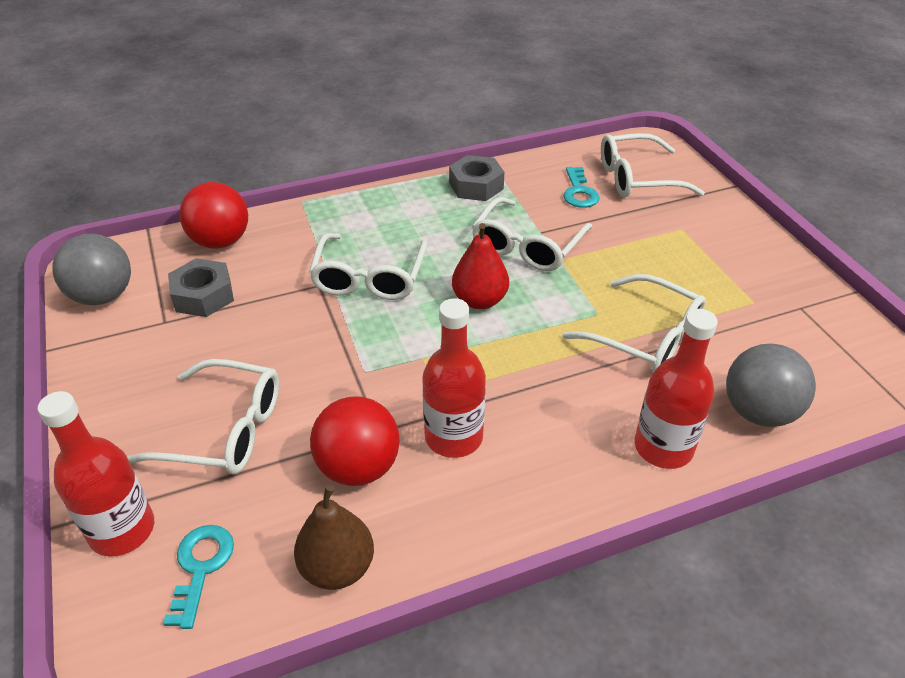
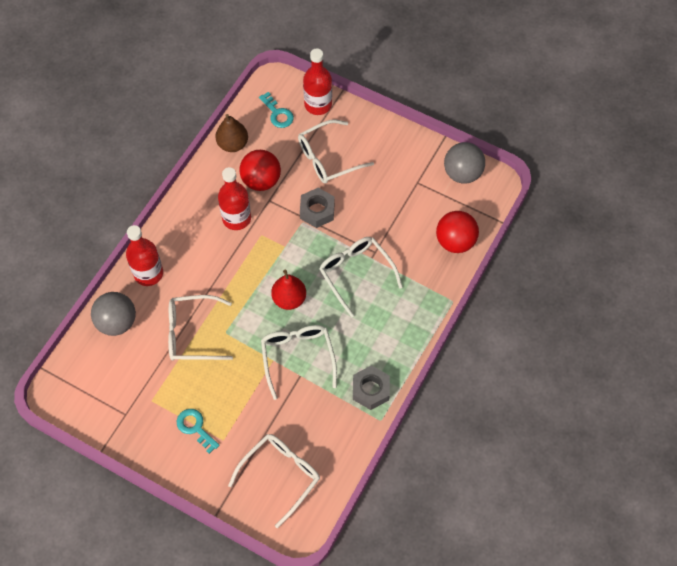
camera: 140 degrees right, 20 degrees up
grey nut [168,258,234,317] -> grey nut moved to [300,188,335,228]
turquoise key [564,167,599,208] -> turquoise key moved to [177,409,220,454]

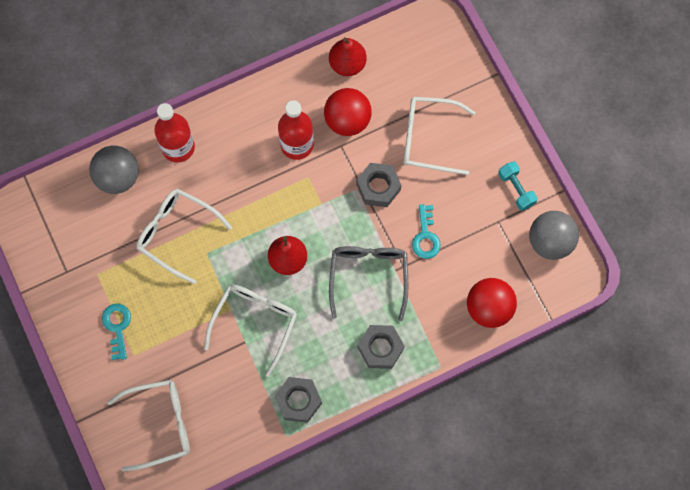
camera: 35 degrees right, 10 degrees up
brown pear [215,114,248,152] -> red pear [329,37,367,76]
turquoise key [259,92,294,128] -> turquoise key moved to [412,204,441,259]
red bottle [303,48,332,115] -> none
white glasses [319,237,403,317] -> grey glasses [329,246,408,321]
none -> grey nut [358,325,405,369]
none -> turquoise dumbbell [498,161,538,211]

